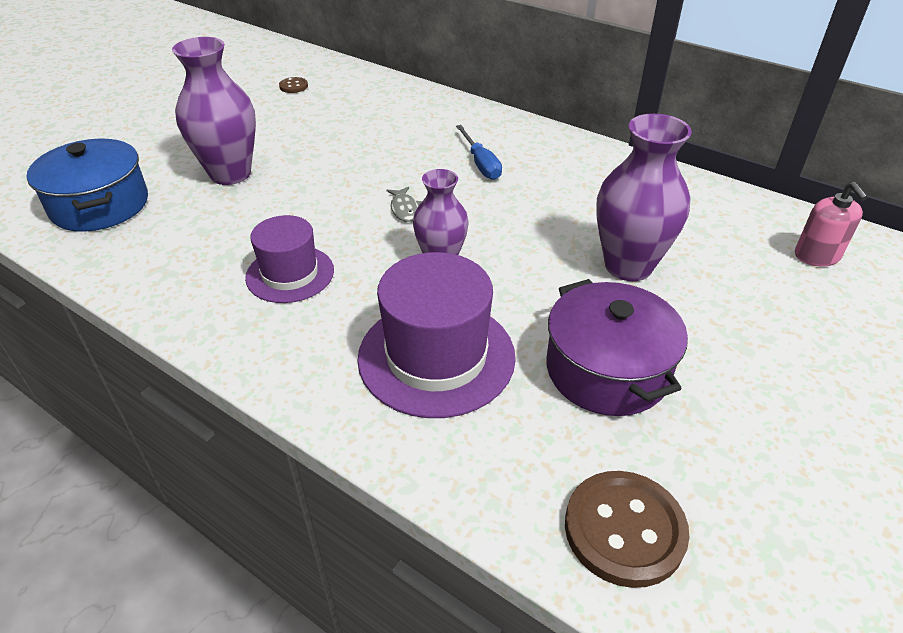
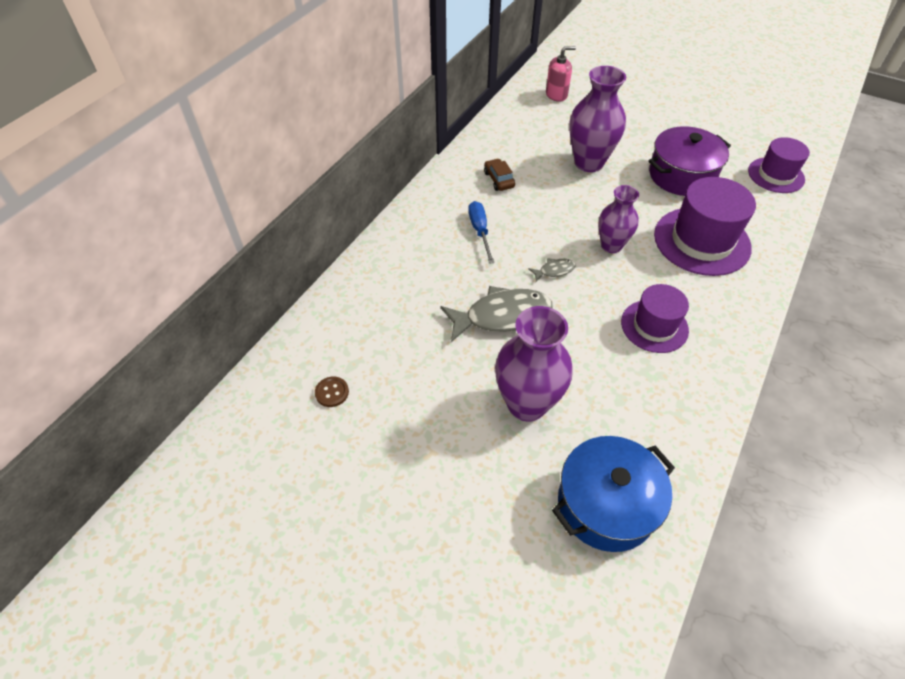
camera: 95 degrees left, 10 degrees up
blue screwdriver [456,125,502,180] -> blue screwdriver turned 75 degrees counterclockwise [468,201,494,264]
brown button [565,471,689,588] -> purple hat [748,137,810,193]
none -> grey fish [440,286,553,342]
none -> brown car [484,158,515,191]

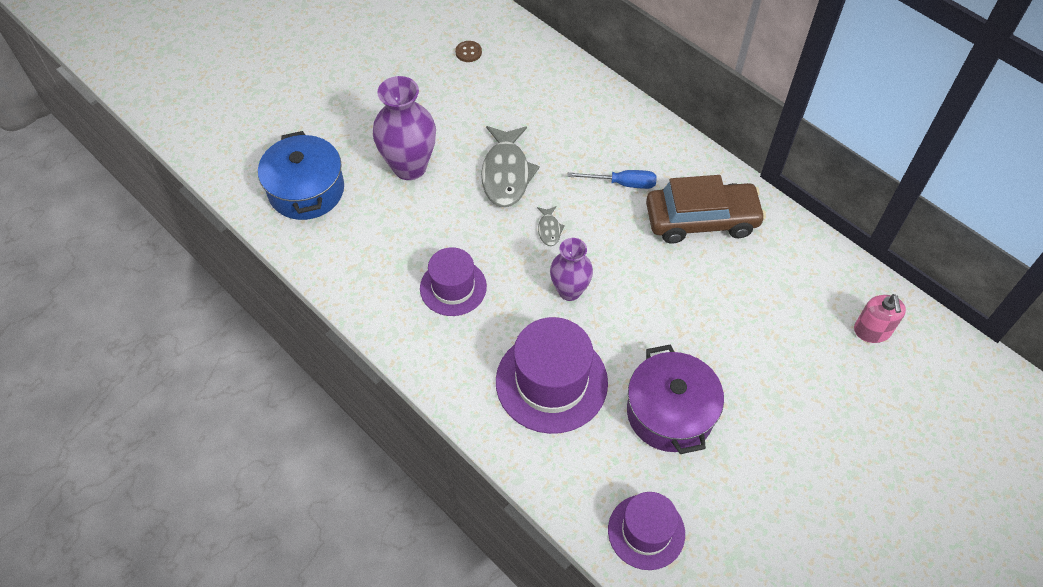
camera: 105 degrees right, 5 degrees up
brown car [484,158,515,191] -> brown car [646,175,766,244], size x2.27
purple vase [569,66,626,172] -> none

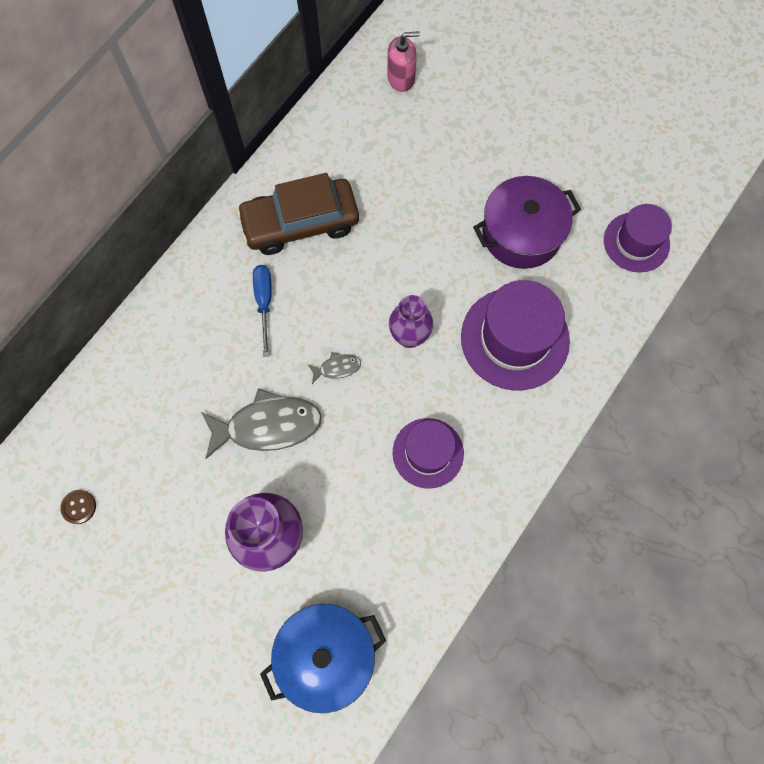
camera: 100 degrees left, 15 degrees up
brown car [646,175,766,244] -> brown car turned 90 degrees counterclockwise [236,173,359,255]

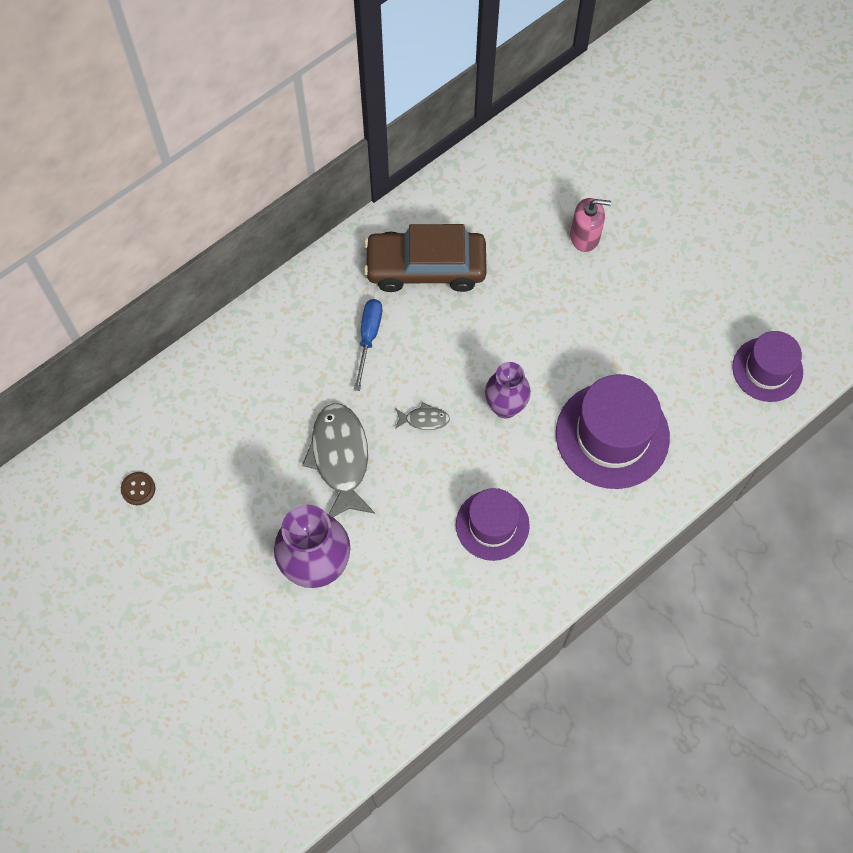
camera: 15 degrees right, 5 degrees down
grey fish [201,388,322,459] -> grey fish turned 105 degrees counterclockwise [302,403,375,517]
blue pot [260,604,386,713] -> none
pink soap dispenser [387,31,420,92] -> pink soap dispenser moved to [570,198,611,252]
purple pot [473,176,581,269] -> none

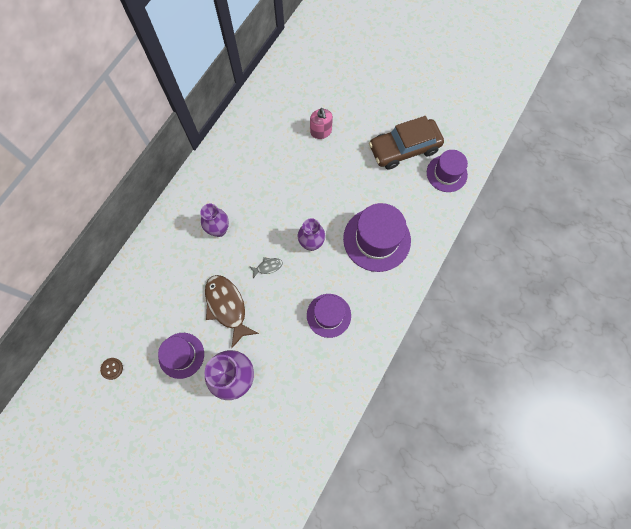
camera: 20 degrees left, 5 degrees up
grey fish [302,403,375,517] -> brown fish [205,275,259,348]
blue screwdriver [354,299,382,391] -> purple vase [200,204,229,237]
brown car [364,224,487,292] -> brown car moved to [369,116,444,170]
pink soap dispenser [570,198,611,252] -> pink soap dispenser turned 90 degrees clockwise [310,108,333,139]
none -> purple hat [158,333,204,379]

